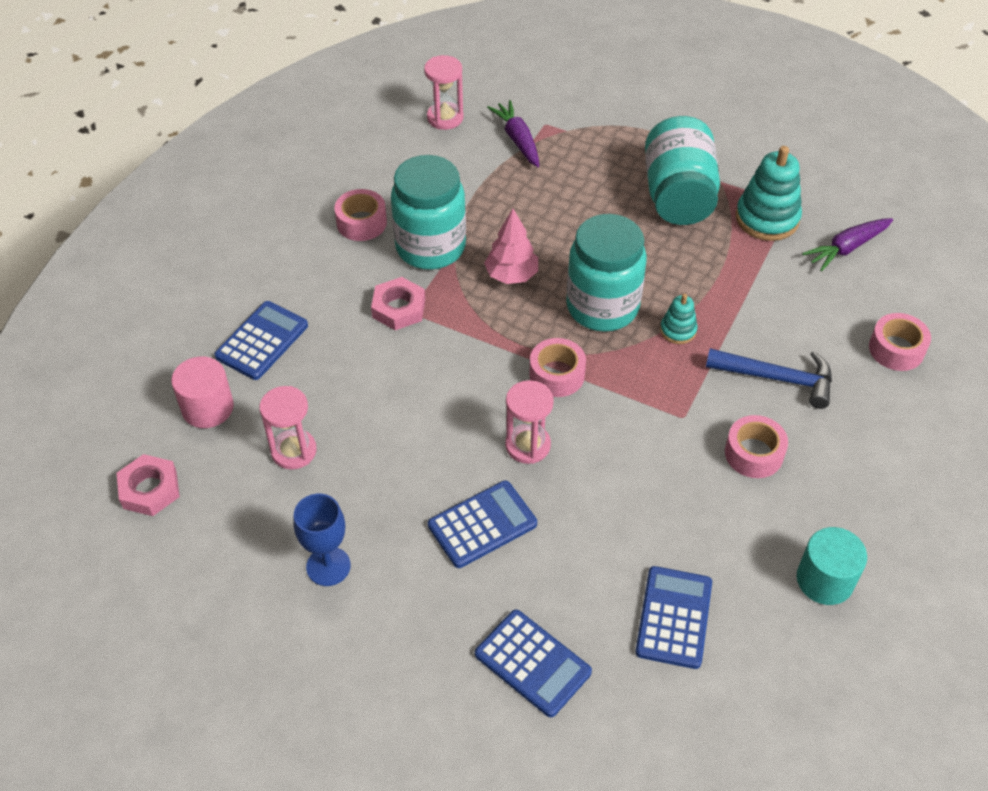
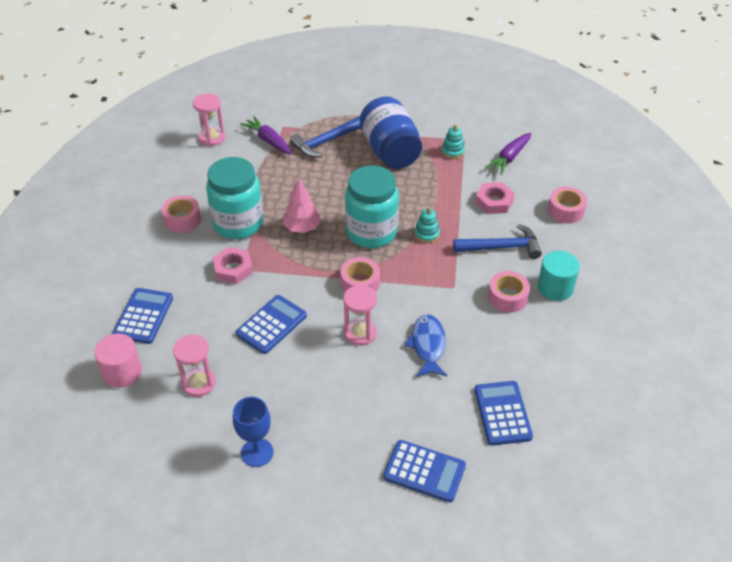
camera: 20 degrees left, 5 degrees down
pink nut [117,454,180,516] -> pink nut moved to [475,182,515,214]
blue calculator [428,480,537,568] -> blue calculator moved to [236,295,307,354]
turquoise jar [645,116,720,225] -> blue jar [360,97,422,169]
turquoise stacking toy [736,146,802,241] -> turquoise stacking toy [442,124,465,159], size x0.53
turquoise cylinder [797,527,867,605] -> turquoise cylinder moved to [538,251,580,301]
none -> blue hammer [290,117,361,157]
none -> blue fish [405,314,447,377]

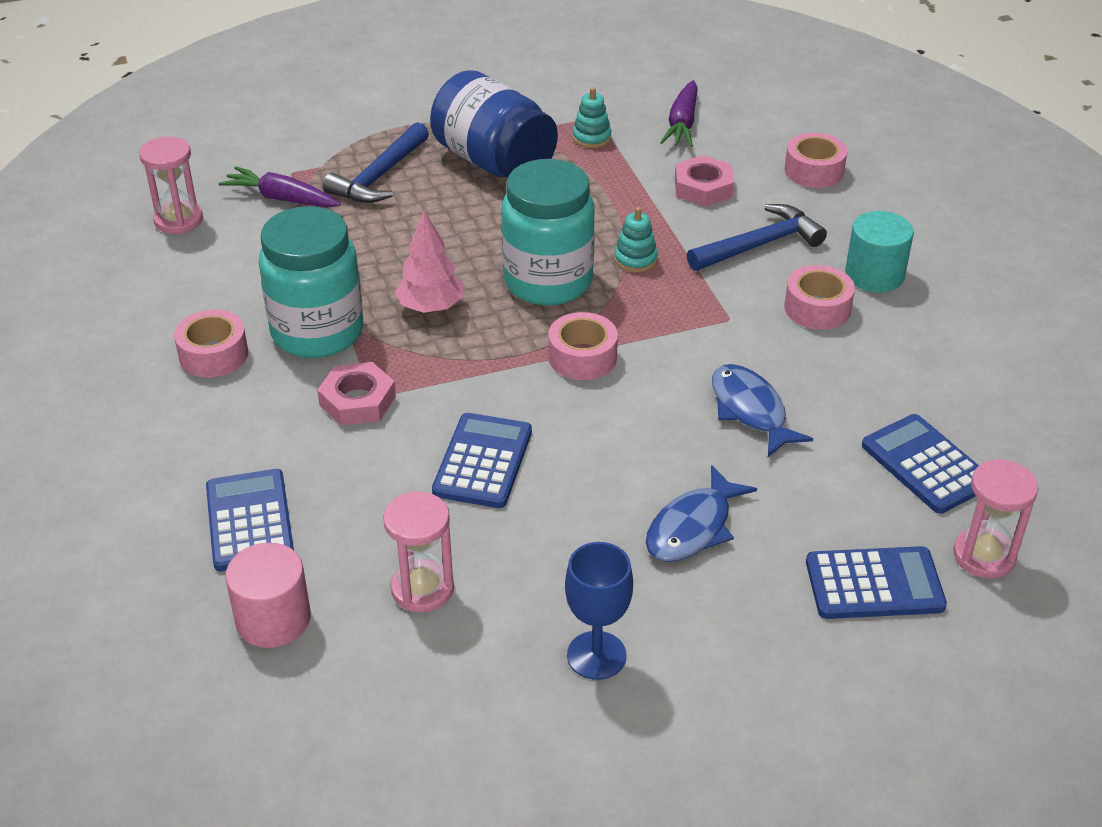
camera: 25 degrees left, 5 degrees down
pink hourglass [343,285,377,346] -> pink hourglass moved to [953,459,1038,578]
none -> blue fish [646,465,757,562]

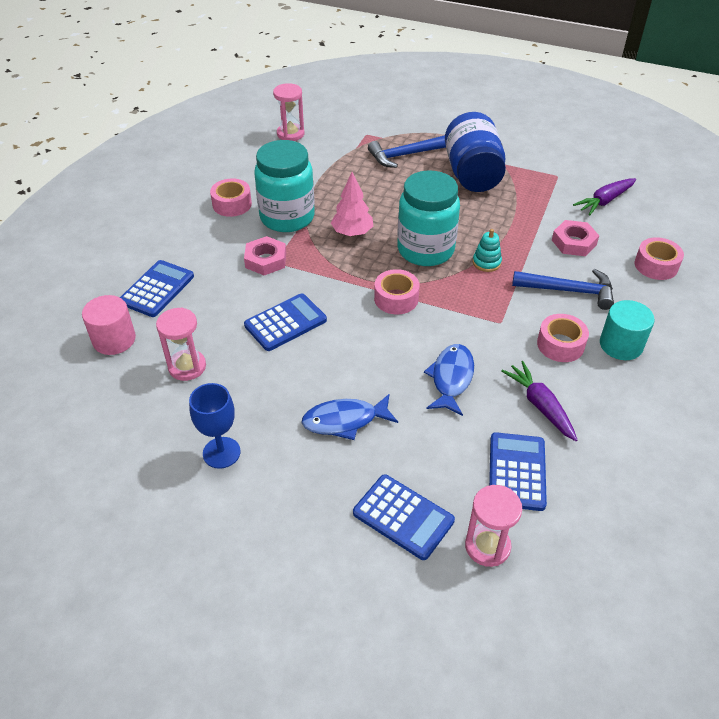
camera: 40 degrees right, 5 degrees up
purple carrot [219,166,341,208] -> purple carrot moved to [501,361,577,441]
turquoise stacking toy [572,87,612,148] -> none

